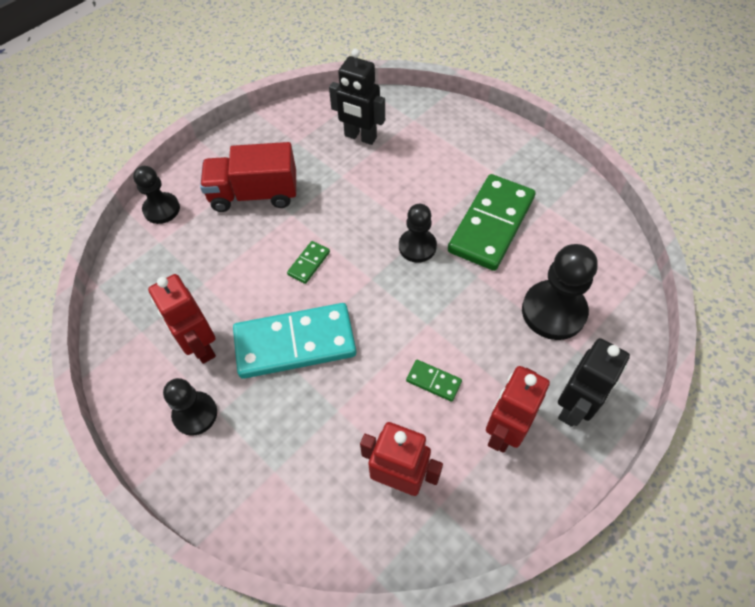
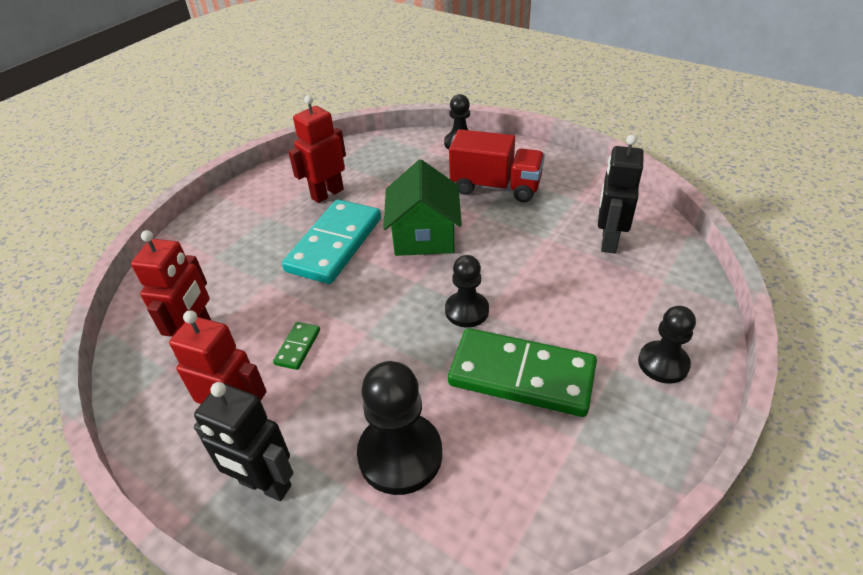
camera: 80 degrees right, 15 degrees down
black pawn [163,378,217,436] -> black pawn moved to [638,306,696,384]
red truck [200,142,296,212] -> red truck turned 120 degrees clockwise [449,129,545,202]
turquoise domino [233,303,356,379] -> turquoise domino turned 45 degrees clockwise [282,199,381,284]
green domino [287,241,330,284] -> green house [383,159,462,256]

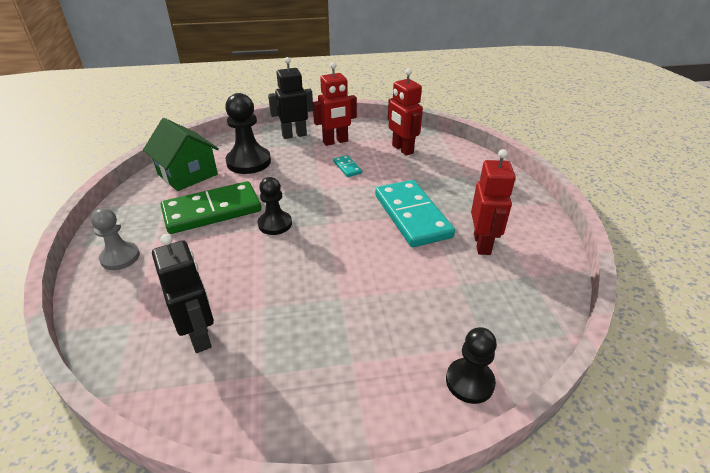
camera: 135 degrees right, 5 degrees down
green domino [273,322,320,370] -> turquoise domino [333,155,362,177]
green house [383,159,462,256] -> green house moved to [143,118,219,191]
red truck [449,129,545,202] -> none
black pawn [638,306,696,384] -> grey pawn [91,208,140,270]

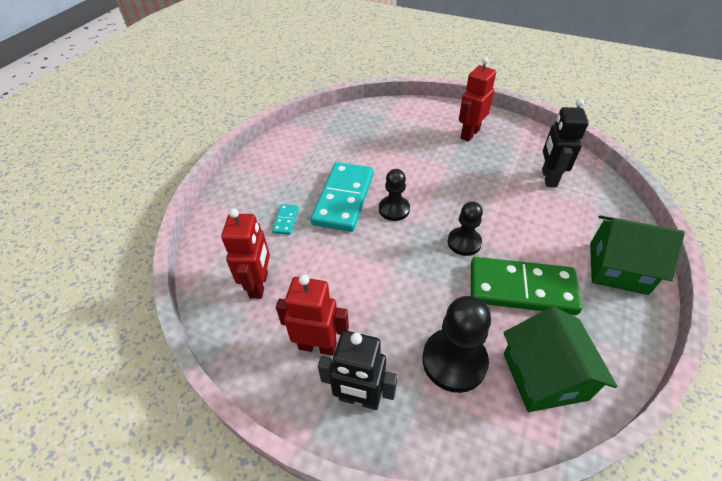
camera: 145 degrees left, 10 degrees up
grey pawn [91,208,140,270] -> green house [590,215,685,295]
turquoise domino [333,155,362,177] -> turquoise domino moved to [272,204,299,235]
black pawn [446,327,497,404] -> black pawn moved to [379,169,410,221]
red robot [471,149,516,255] -> red robot moved to [459,57,496,142]

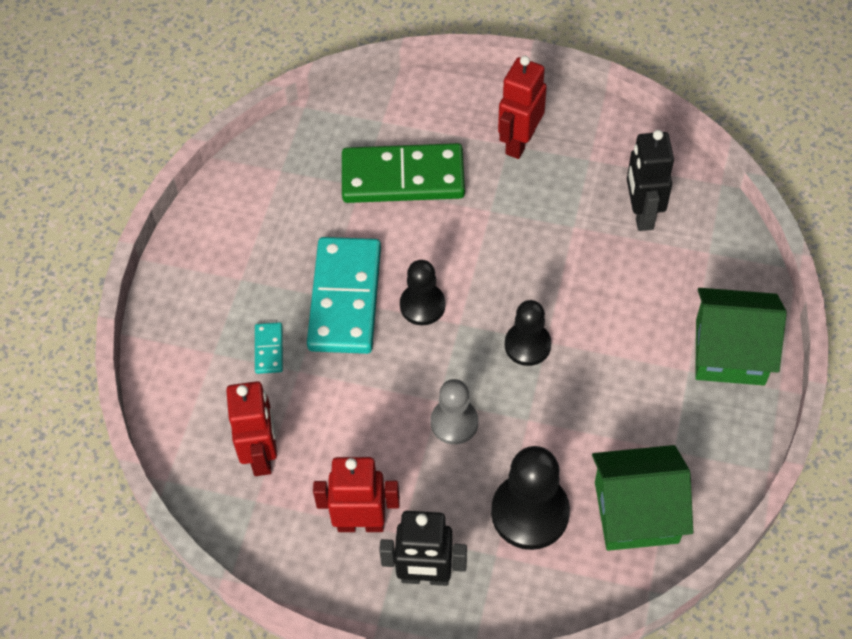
camera: 10 degrees left, 10 degrees up
green domino [471,257,582,315] -> green domino moved to [342,143,465,203]
green house [503,307,617,412] -> green house turned 75 degrees counterclockwise [592,445,693,551]
none -> grey pawn [430,379,478,445]

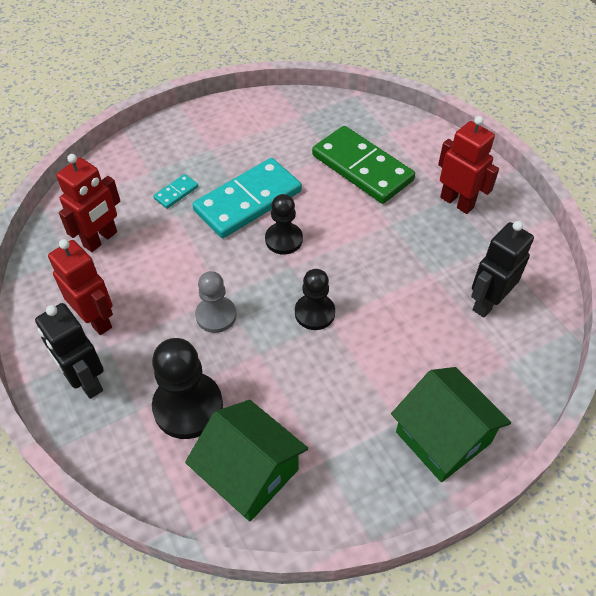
camera: 45 degrees right, 5 degrees down
red robot [498,56,547,159] -> red robot turned 60 degrees clockwise [438,116,499,214]

